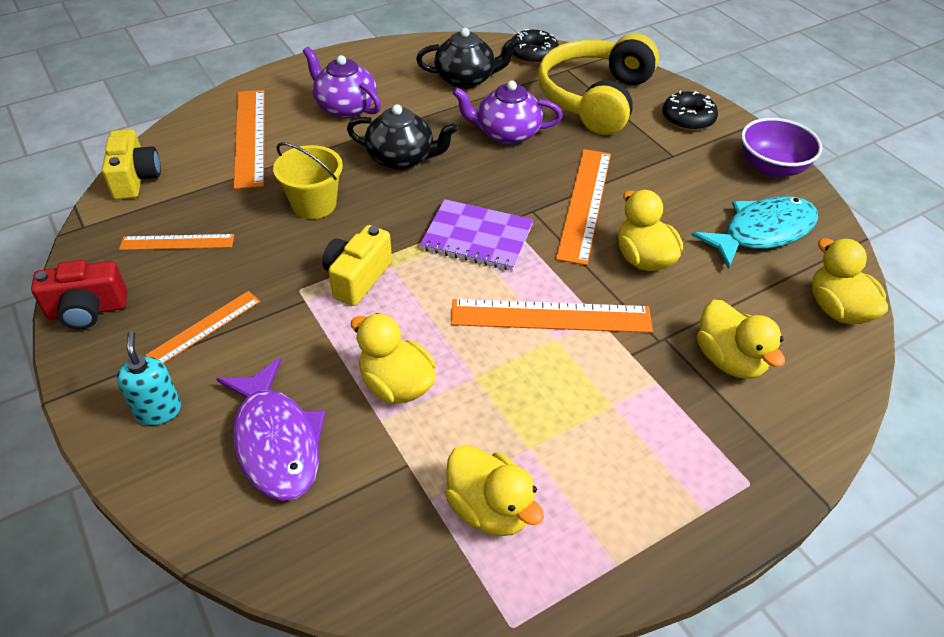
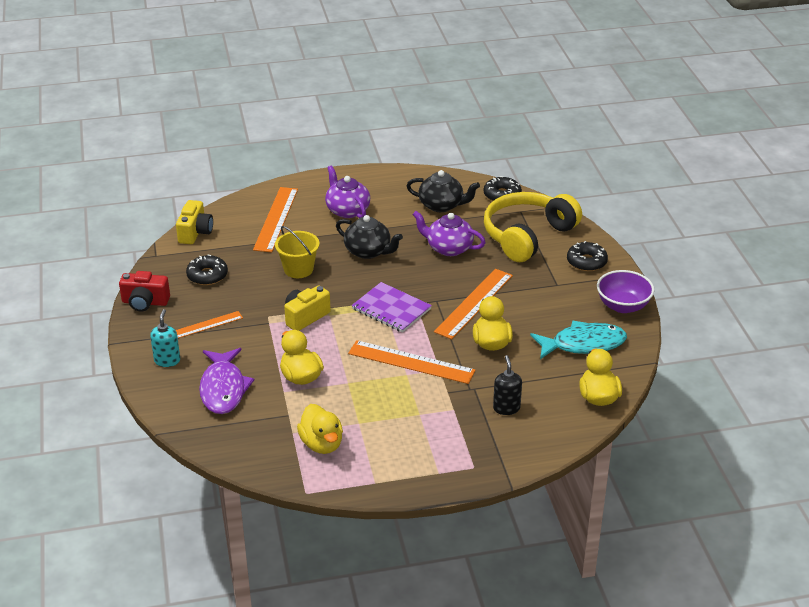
camera: 20 degrees right, 10 degrees down
orange ruler [119,234,234,250] -> black donut [186,255,228,285]
yellow duck [697,300,785,379] -> black soap dispenser [493,355,522,415]

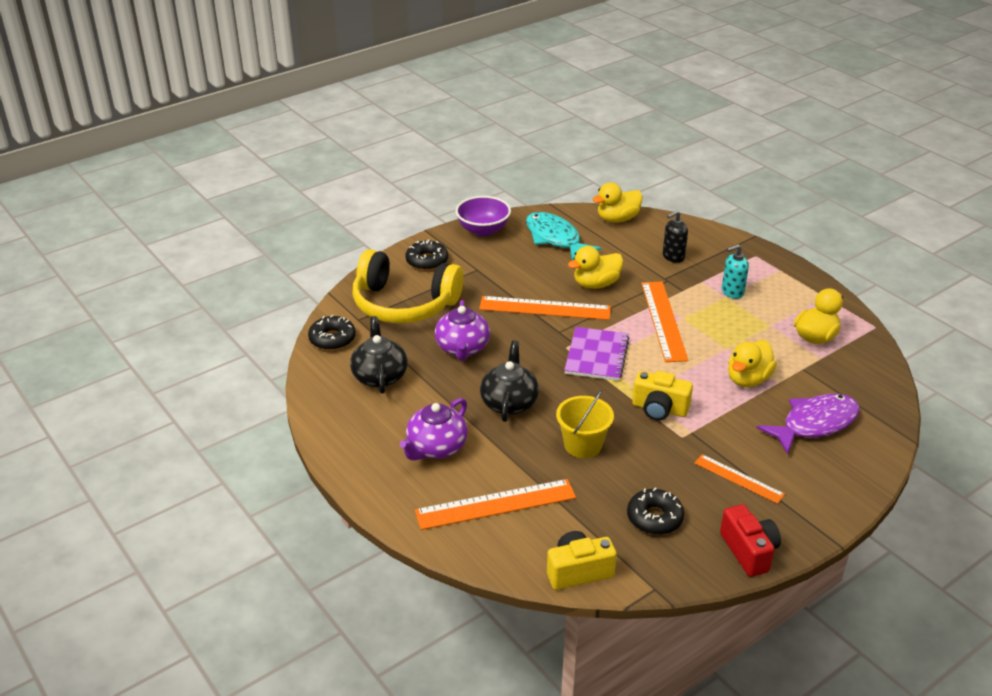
camera: 115 degrees left, 0 degrees up
turquoise soap dispenser [150,309,180,367] -> turquoise soap dispenser moved to [722,245,749,299]

